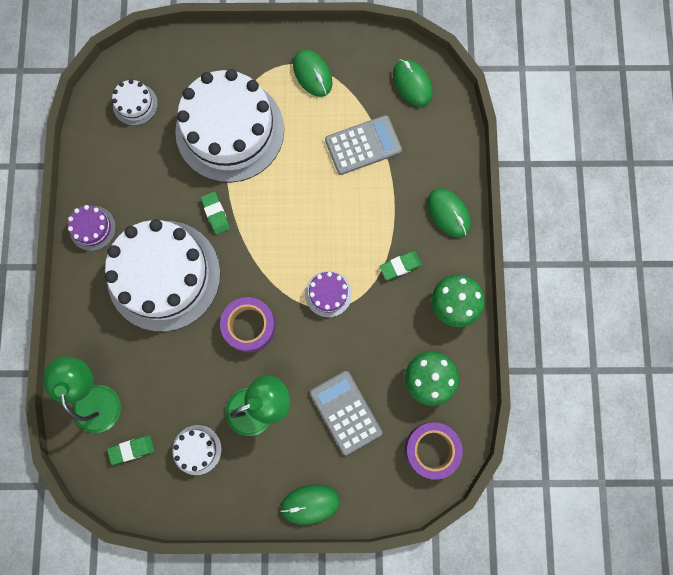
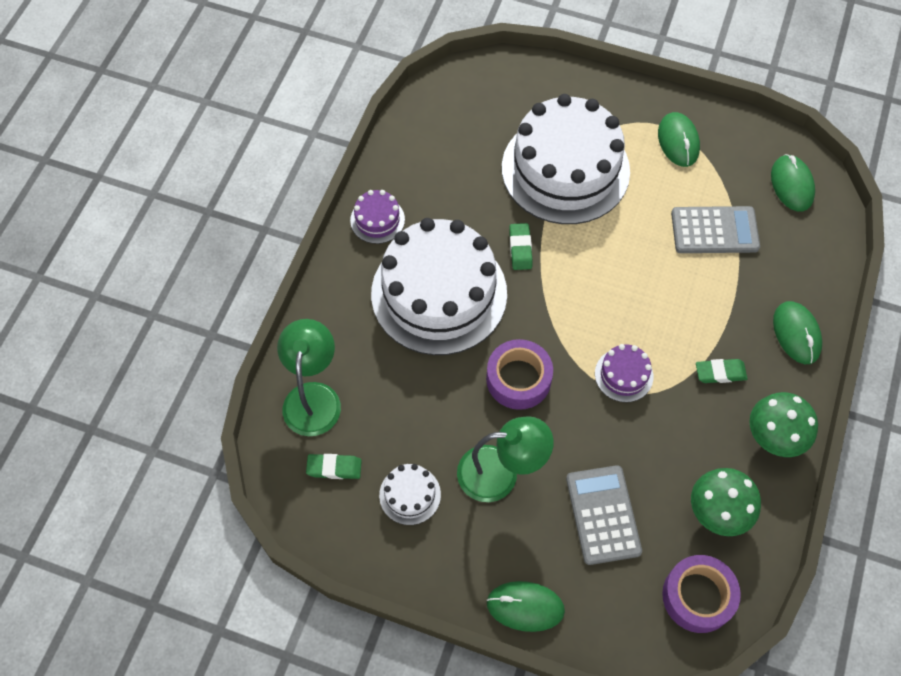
camera: 20 degrees right, 15 degrees down
white cake [112,79,158,126] -> none

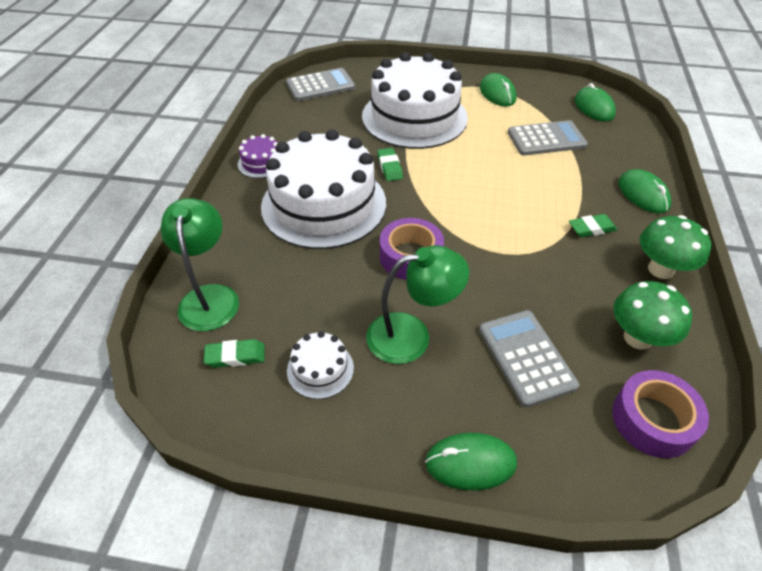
camera: 10 degrees left, 15 degrees down
purple cake [595,344,653,402] -> none
none -> grey calculator [286,68,355,101]

